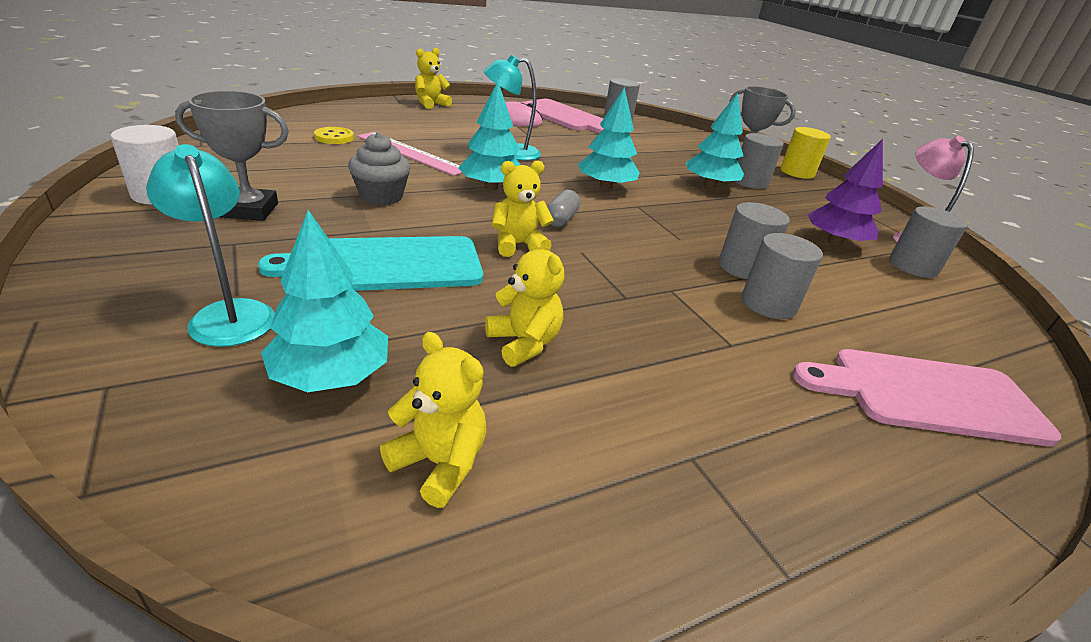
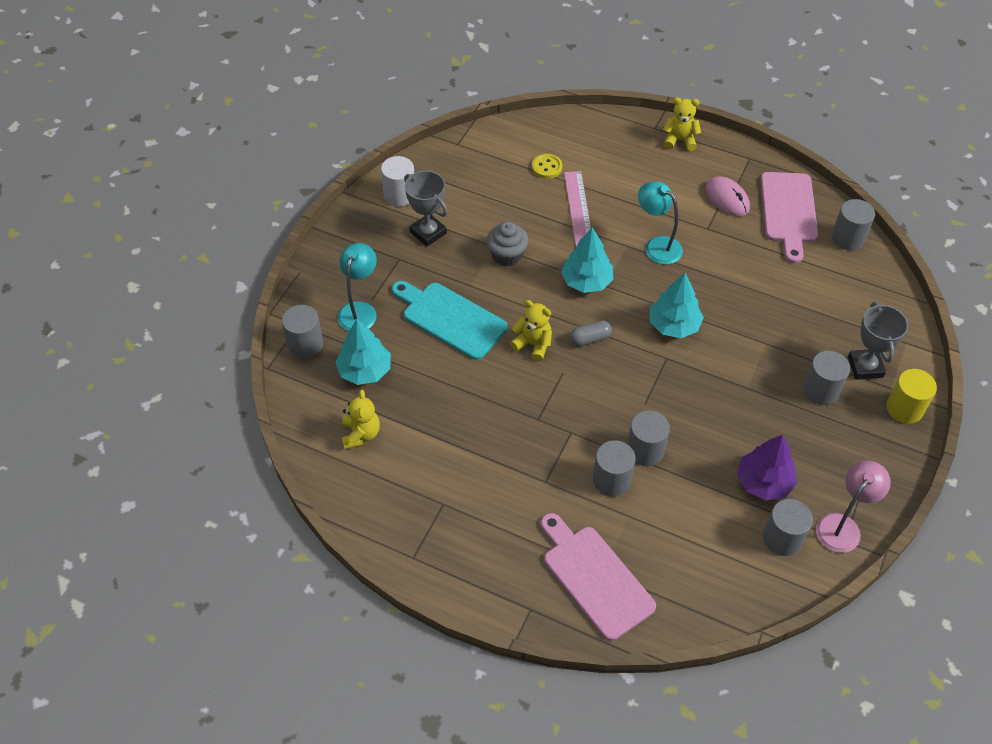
camera: 55 degrees right, 20 degrees up
yellow teddy bear [485,235,564,367] -> none
turquoise tree [686,93,744,188] -> none
none -> grey cylinder [282,305,323,358]

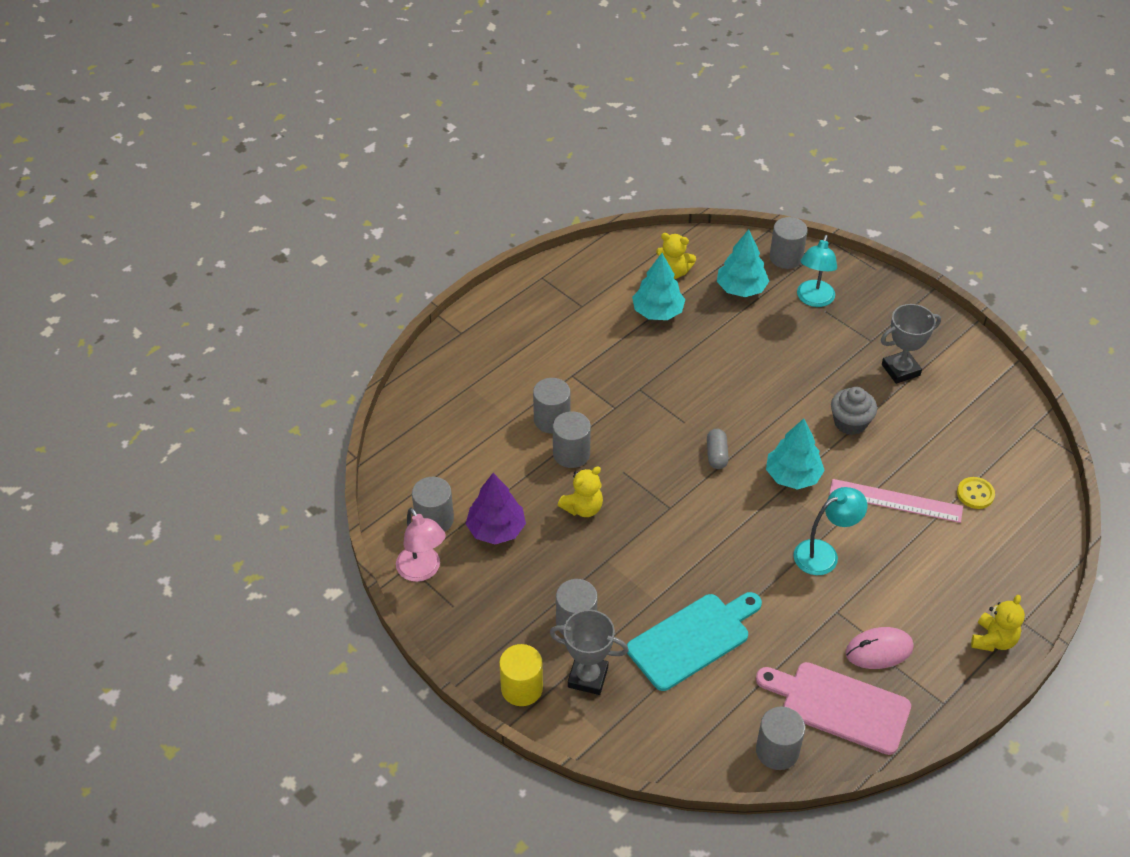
camera: 110 degrees right, 5 degrees down
turquoise lamp [338,243,377,331] -> turquoise lamp turned 75 degrees clockwise [797,235,837,307]
white cylinder [381,156,414,206] -> none
turquoise cutting board [392,281,507,360] -> turquoise cutting board moved to [627,592,762,691]
yellow teddy bear [510,300,552,361] -> yellow teddy bear moved to [558,466,603,517]
pink cutting board [541,513,656,641] -> none
turquoise tree [650,273,704,338] -> turquoise tree moved to [632,253,685,320]

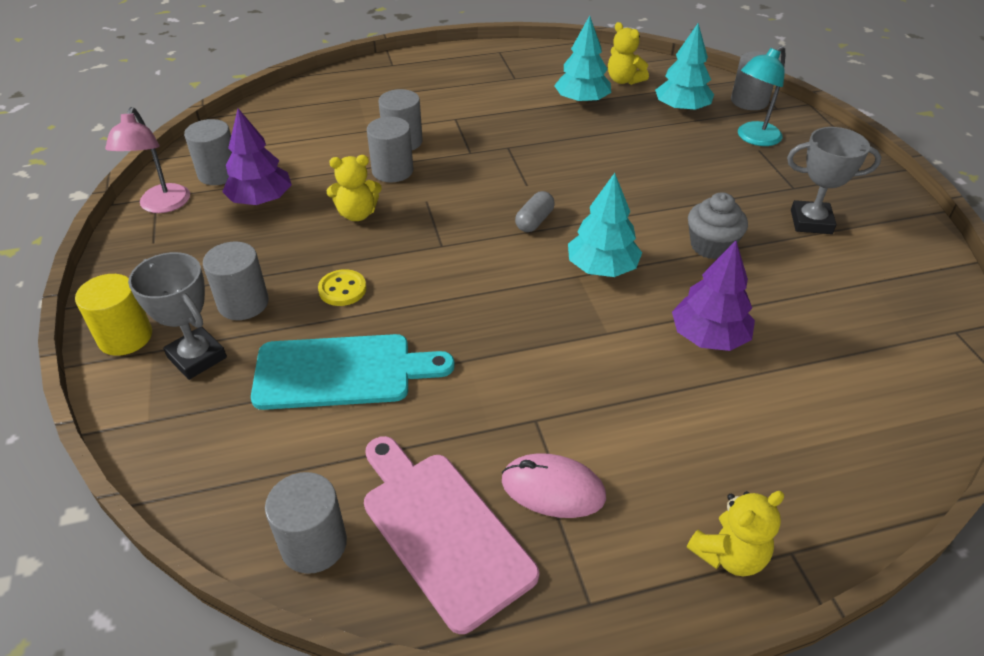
camera: 30 degrees right, 5 degrees down
turquoise lamp [793,487,867,575] -> none
pink ruler [829,479,963,523] -> purple tree [672,241,755,351]
yellow button [957,477,995,509] -> yellow button moved to [318,269,366,306]

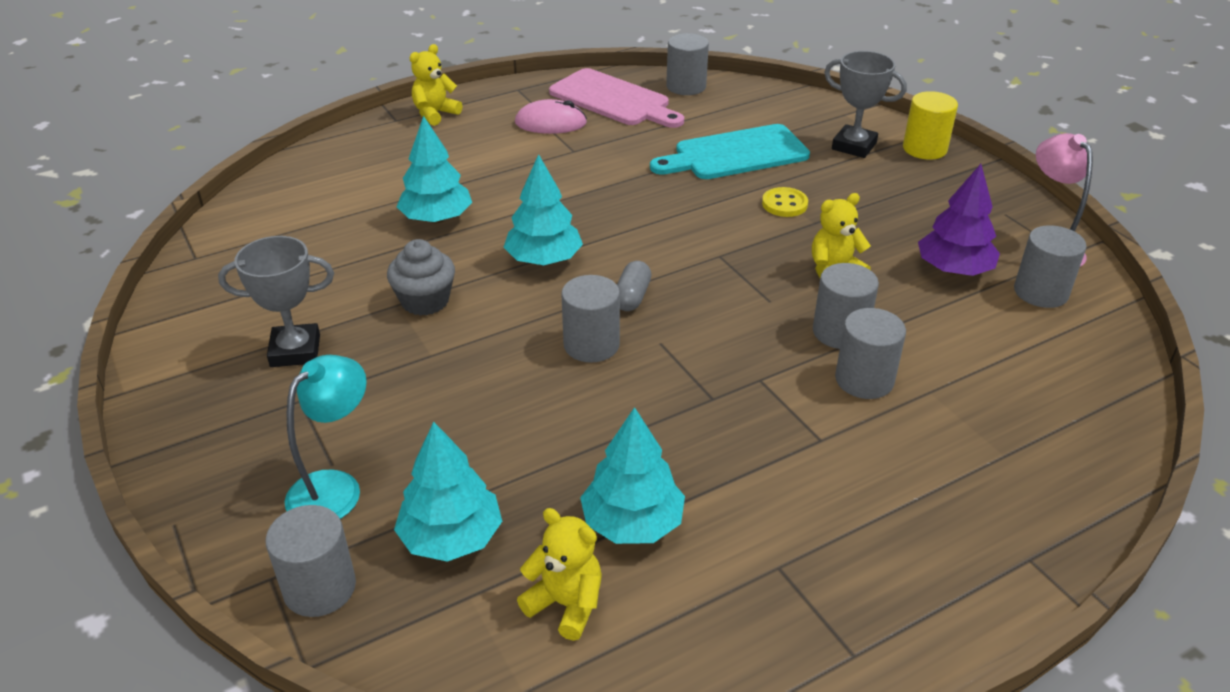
camera: 165 degrees right, 5 degrees down
grey cylinder [203,241,269,320] -> grey cylinder moved to [561,275,620,363]
purple tree [672,241,755,351] -> turquoise tree [397,116,472,223]

